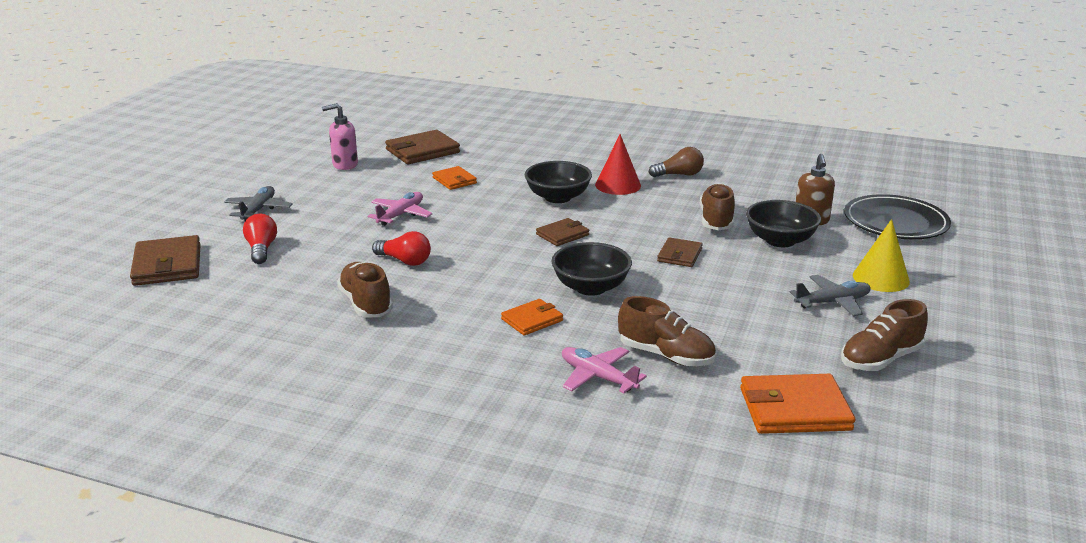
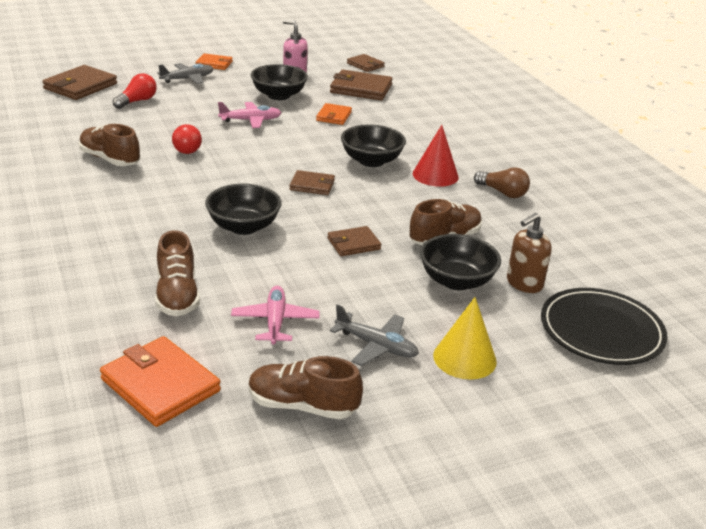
camera: 45 degrees right, 5 degrees up
brown shoe [337,262,393,317] -> brown shoe turned 75 degrees counterclockwise [79,124,140,166]
orange wallet [501,299,563,336] -> orange wallet moved to [196,53,233,70]
pink plane [562,347,647,393] -> pink plane moved to [231,286,320,345]
none -> black bowl [251,64,308,100]
none -> brown wallet [347,54,385,72]

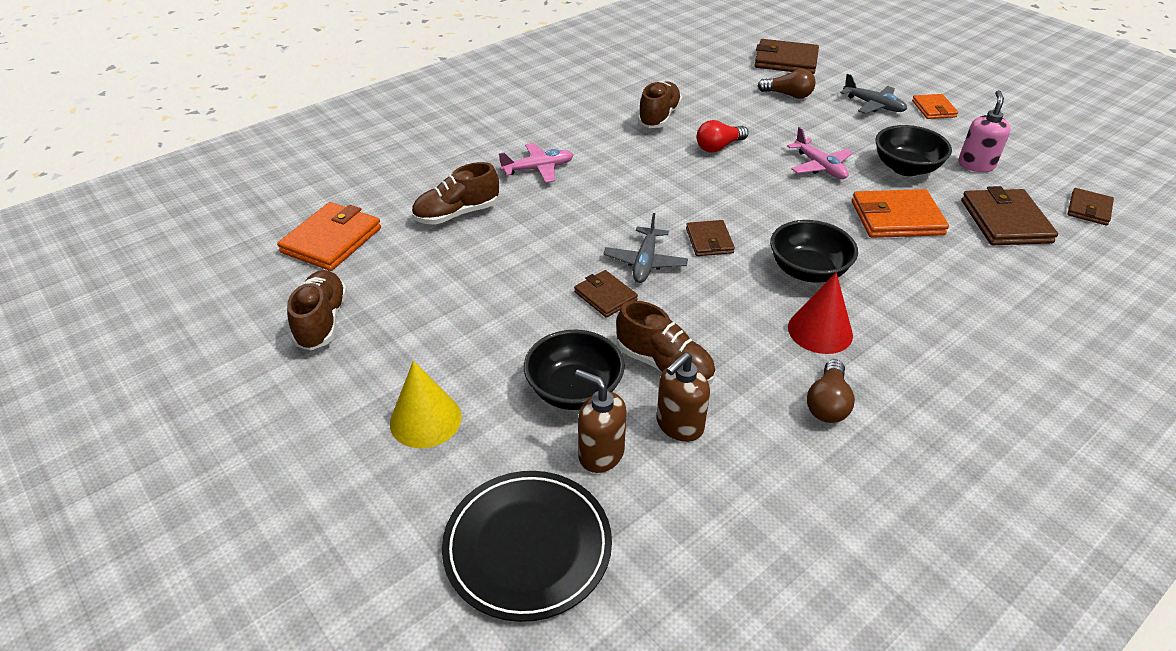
camera: 75 degrees right, 10 degrees up
red light bulb [113,73,157,109] -> brown light bulb [757,69,815,99]
black bowl [205,184,282,235] -> none
pink plane [231,286,320,345] -> pink plane moved to [499,143,573,183]
orange wallet [316,103,352,125] -> orange wallet [852,189,949,238], size x1.69
grey plane [330,304,419,366] -> grey plane moved to [603,213,688,283]
none -> brown soap dispenser [656,352,710,442]

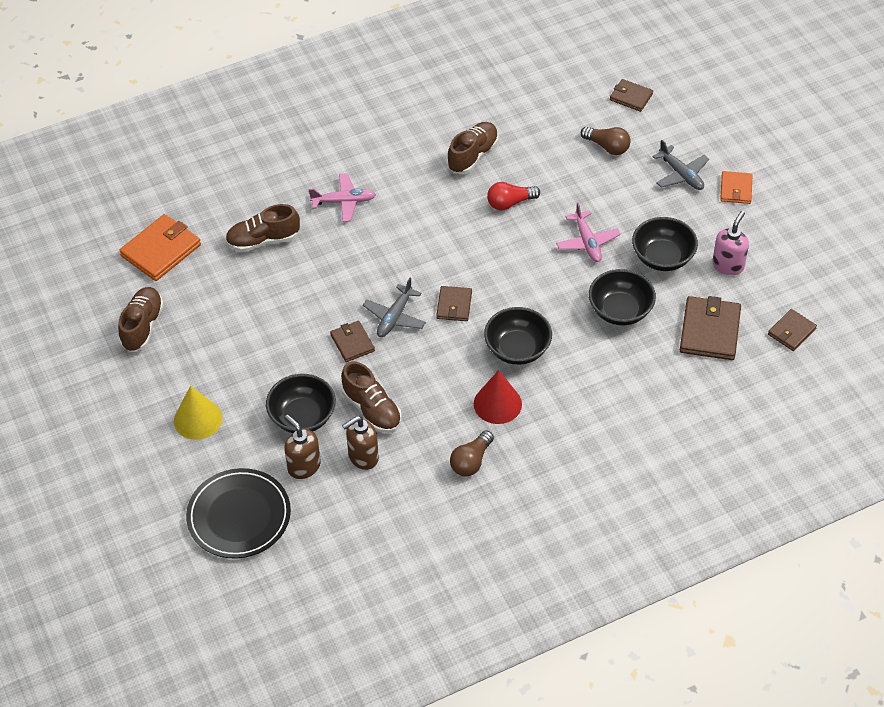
camera: 15 degrees right, 10 degrees up
brown wallet [754,39,819,74] -> brown wallet [610,79,653,112], size x0.59
orange wallet [852,189,949,238] -> black bowl [589,269,656,325]

